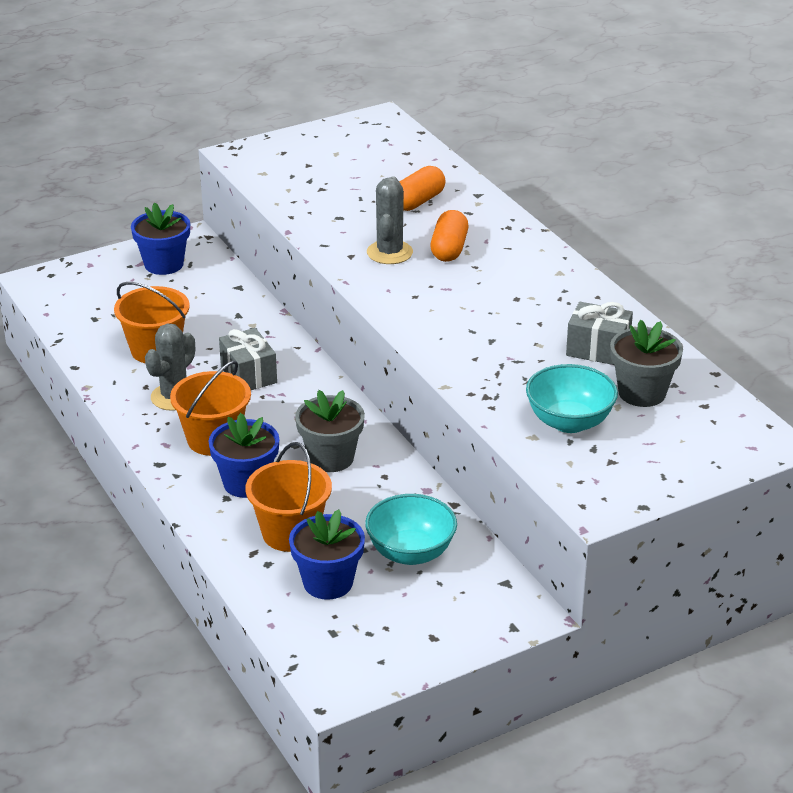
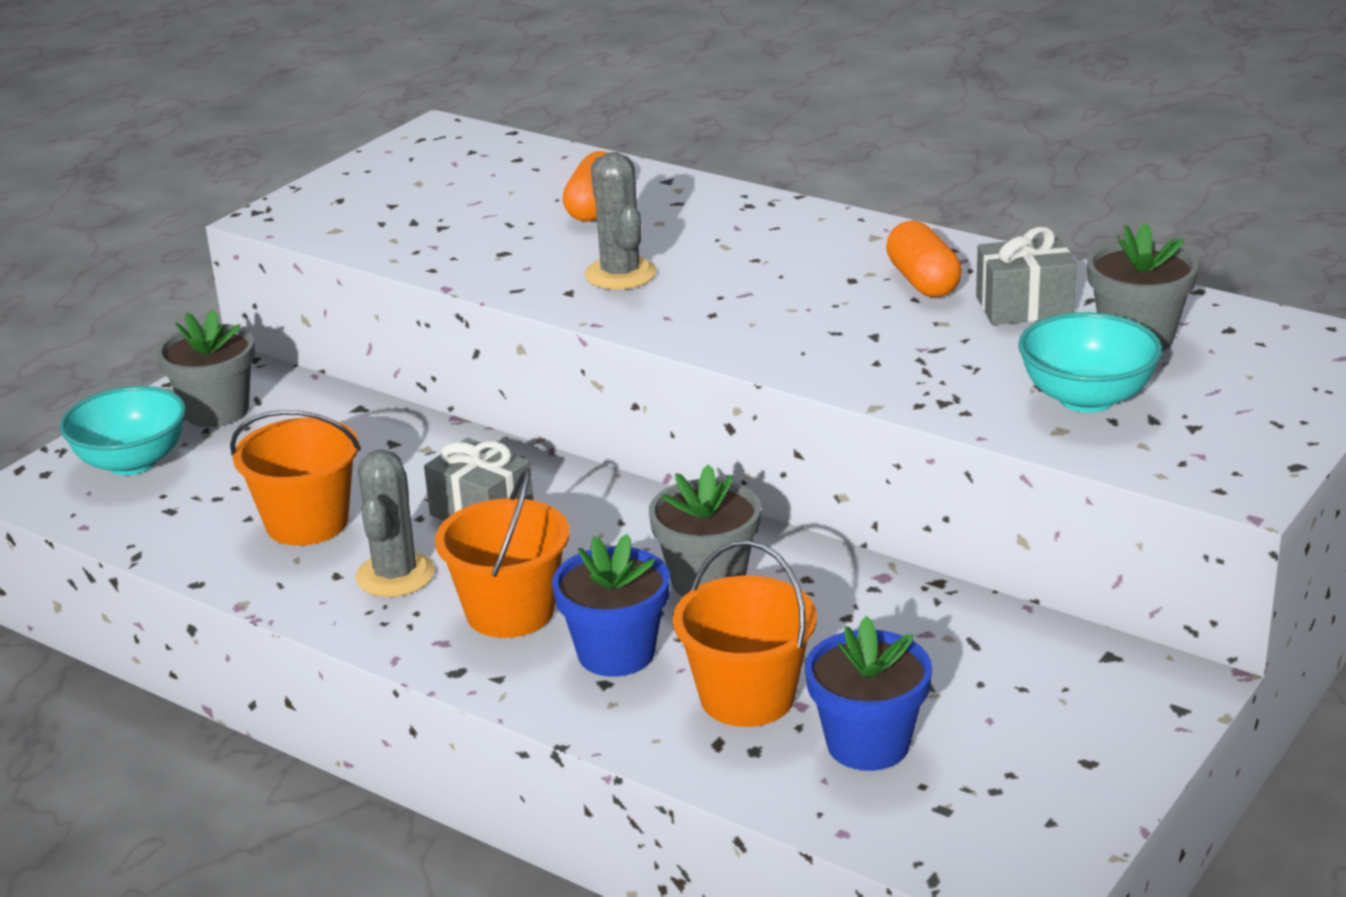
camera: 25 degrees left, 5 degrees down
blue flower pot [131,202,190,275] -> grey flower pot [157,310,255,427]
turquoise bowl [365,494,457,565] -> turquoise bowl moved to [60,386,186,475]
orange capsule [431,210,468,262] -> orange capsule moved to [886,221,962,297]

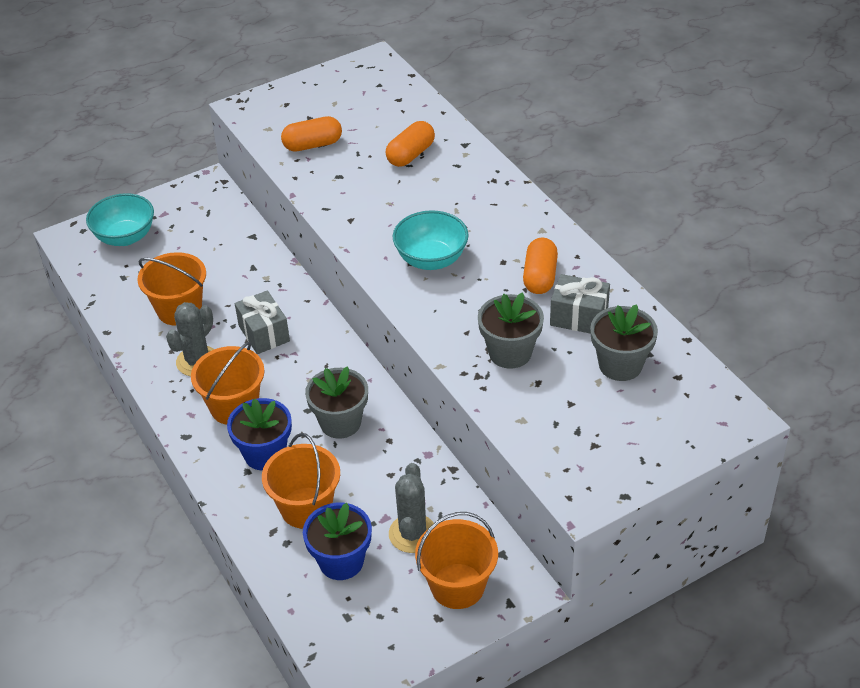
camera: 25 degrees right, 15 degrees up
grey flower pot [157,310,255,427] -> grey flower pot moved to [478,292,544,369]
grey cactus [585,152,656,290] -> grey cactus moved to [389,463,434,553]
turquoise bowl [1018,312,1162,413] -> turquoise bowl moved to [393,210,469,270]
none -> orange capsule [281,116,342,152]
none -> orange bucket [415,512,498,609]

